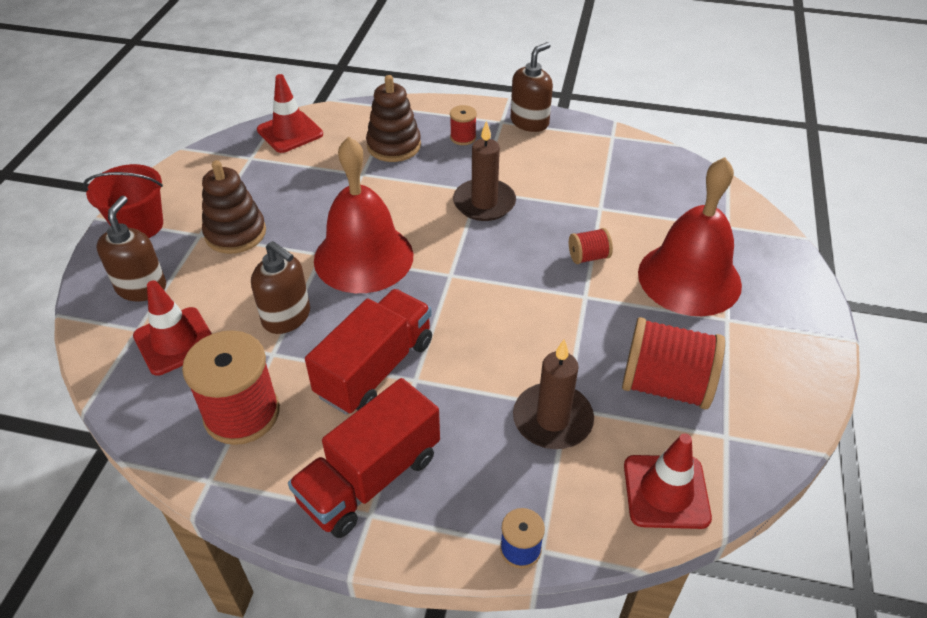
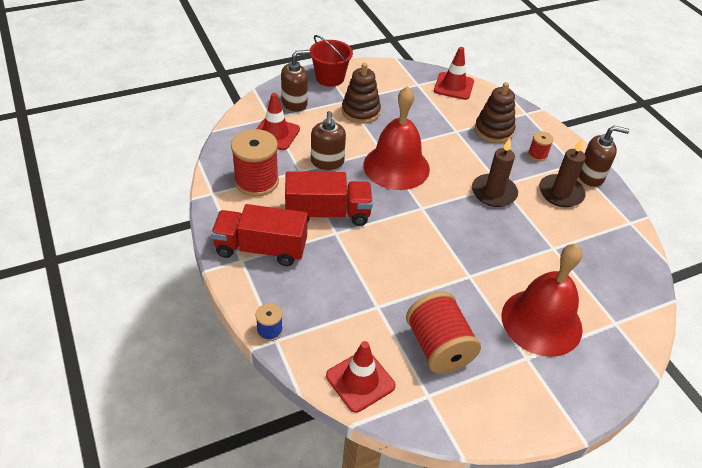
camera: 50 degrees right, 0 degrees up
brown candle [513,339,594,449] -> brown candle moved to [539,138,586,207]
red spool [569,228,613,264] -> none

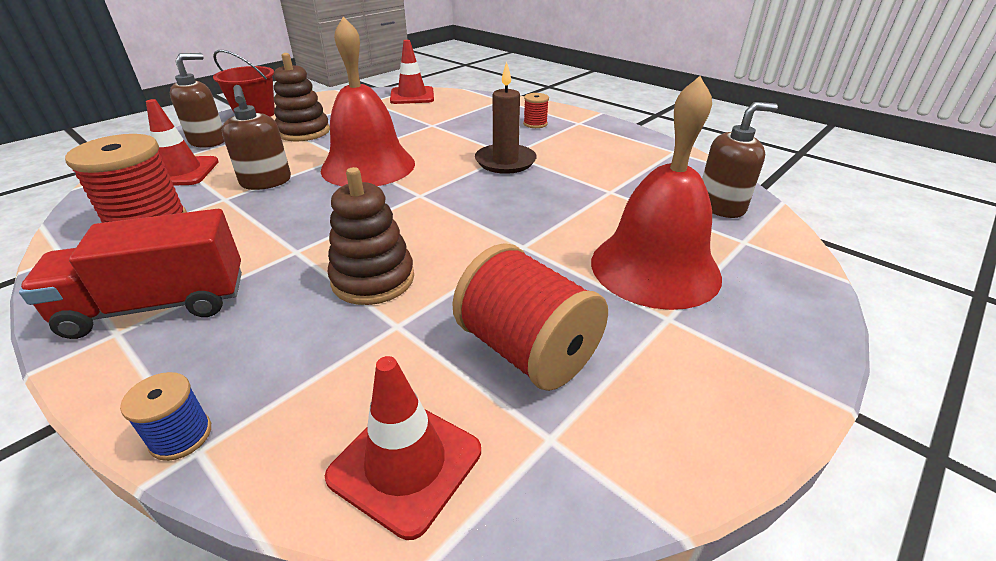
camera: 20 degrees left, 10 degrees down
red truck [285,171,373,226] -> none
brown stacking toy [475,82,515,143] -> brown stacking toy moved to [327,167,414,305]
brown candle [539,138,586,207] -> none
brown soap dispenser [579,126,630,187] -> brown soap dispenser moved to [702,102,778,218]

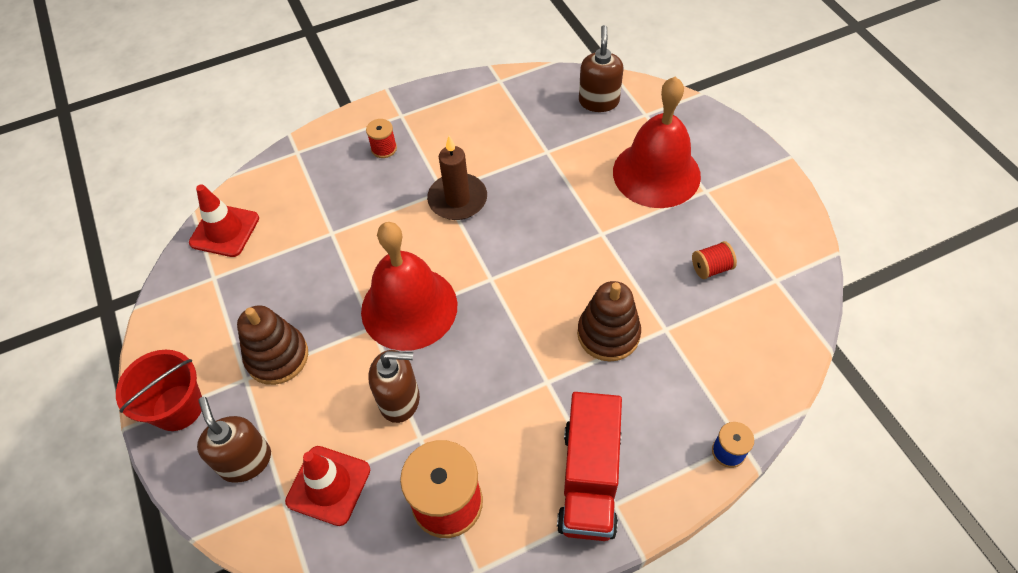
camera: 65 degrees left, 20 degrees up
red traffic cone [325,356,481,540] -> none
red spool [452,243,608,391] -> red spool [692,241,737,279], size x0.48

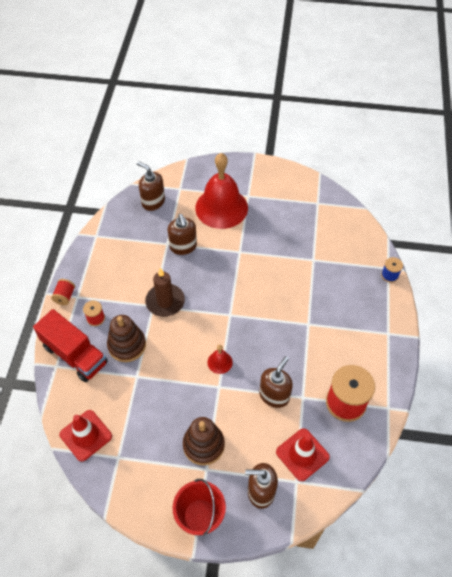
camera: 60 degrees left, 0 degrees up
red bell [361,222,457,351] -> red bell [207,345,233,374], size x0.41
red truck [557,392,622,541] -> red truck moved to [33,309,108,382]
brown stacking toy [577,281,641,362] -> brown stacking toy moved to [107,315,146,362]
red spool [692,241,737,279] -> red spool moved to [51,279,75,305]
none -> brown soap dispenser [168,214,197,255]

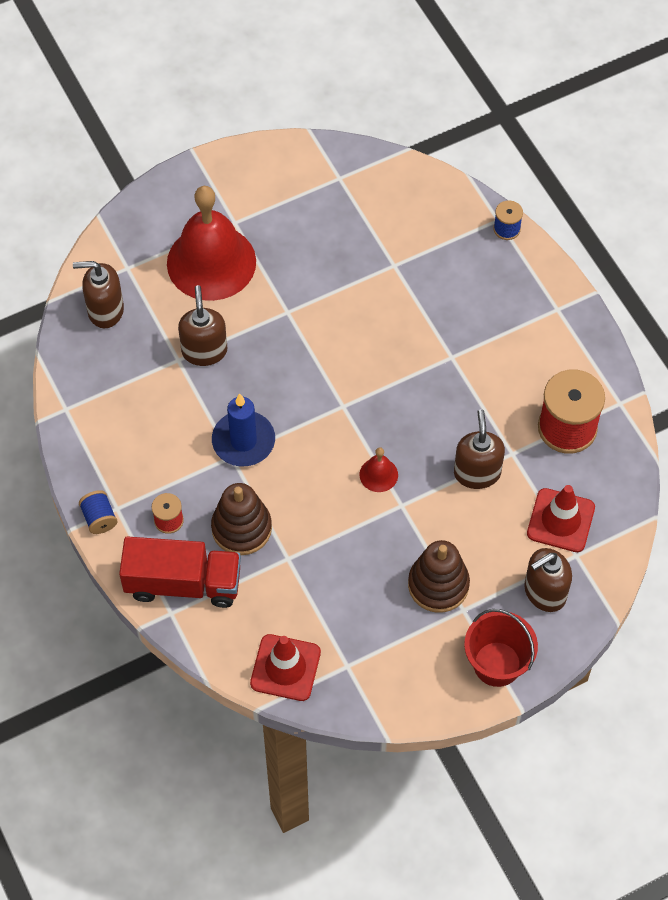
camera: 35 degrees left, 5 degrees up
red spool [51,279,75,305] -> blue spool [79,490,118,534]
brown candle [145,268,185,317] -> blue candle [212,393,275,467]
brown soap dispenser [168,214,197,255] -> brown soap dispenser turned 135 degrees counterclockwise [178,285,227,366]

